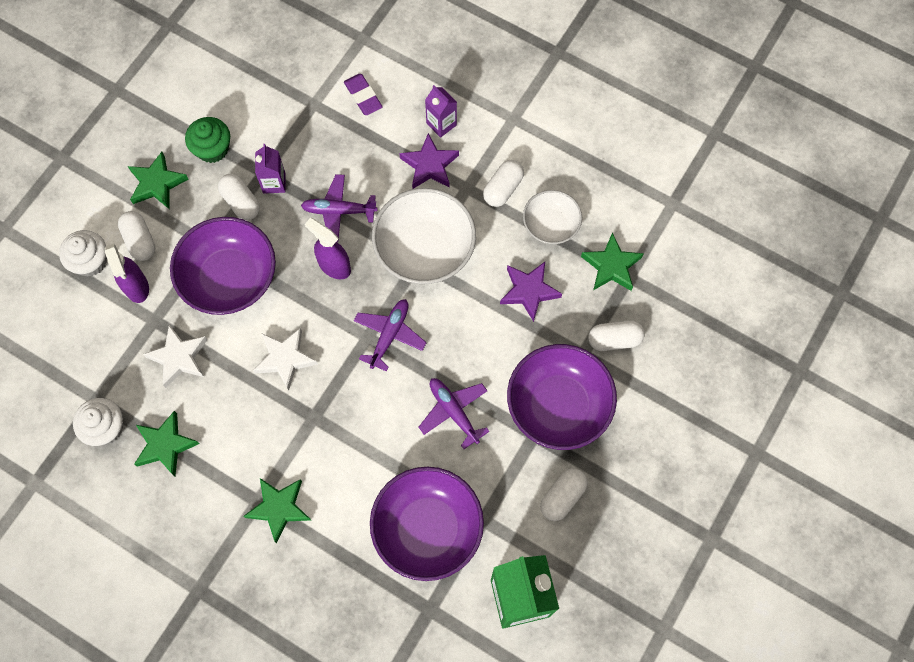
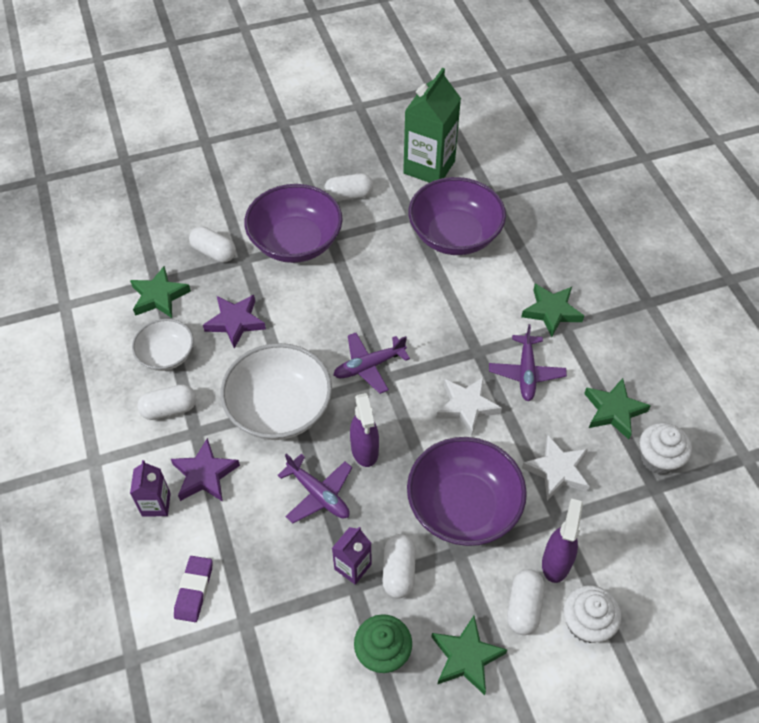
camera: 140 degrees left, 15 degrees down
purple plane [419,378,489,449] -> purple plane moved to [489,324,567,401]

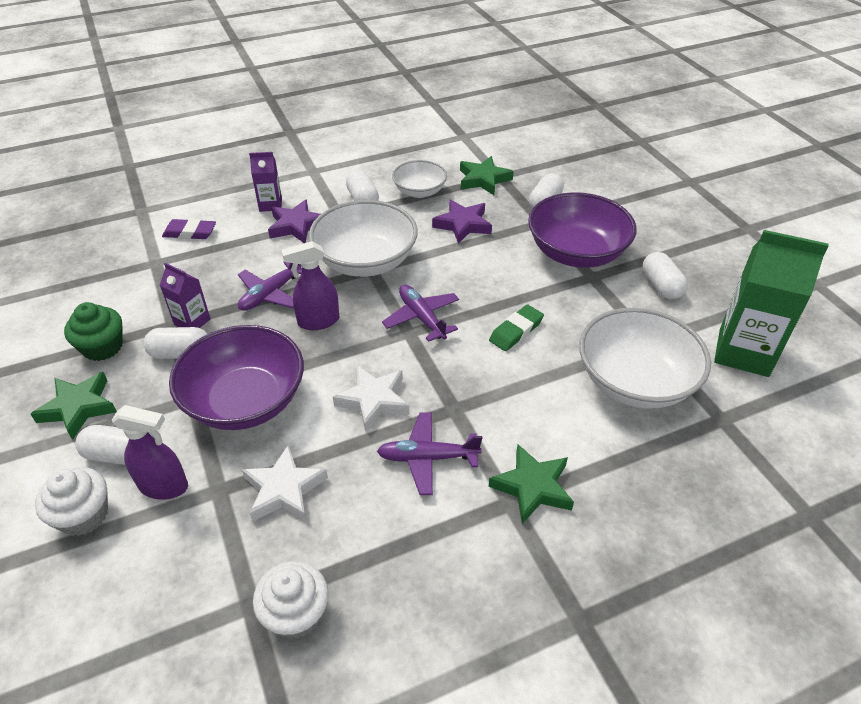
camera: 85 degrees right, 10 degrees down
purple bowl [409,177,506,255] -> white bowl [579,308,711,409]
green star [584,378,651,440] -> none
none -> green eraser [489,305,544,351]

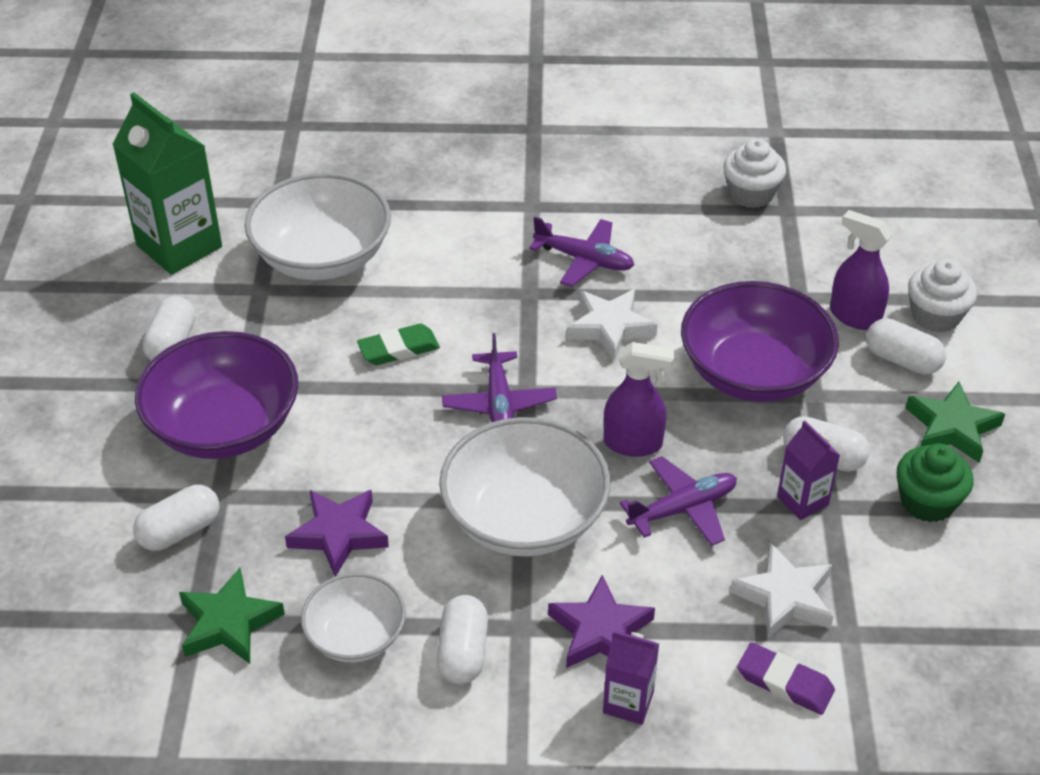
camera: 155 degrees left, 0 degrees up
white star [242,445,328,522] -> white star moved to [730,544,833,638]
green star [488,444,574,524] -> none

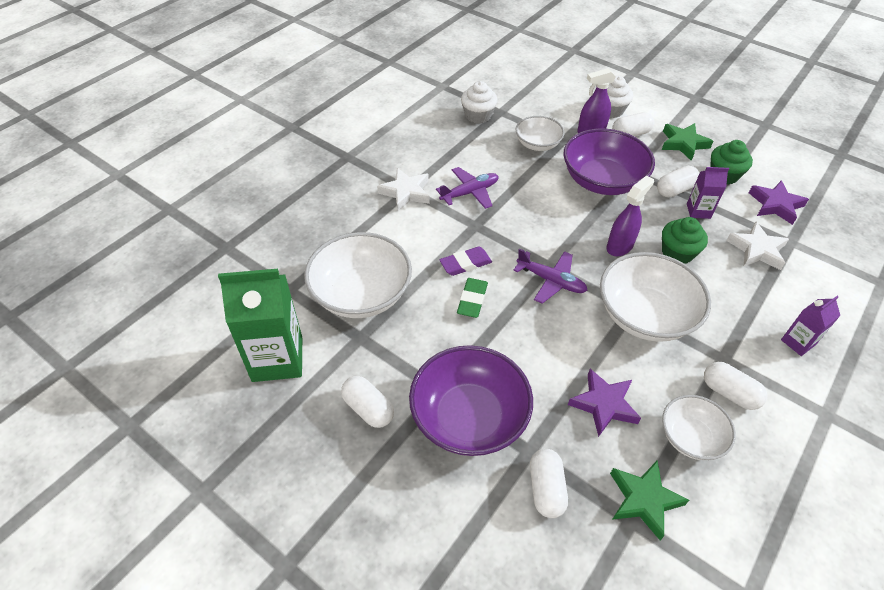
camera: 55 degrees left, 5 degrees up
purple star [548,575,655,668] -> purple star moved to [749,180,809,225]
white star [567,289,657,361] -> white star moved to [377,168,430,212]
purple plane [620,456,737,546] -> green cupcake [662,217,708,264]
purple eraser [737,642,835,715] -> purple eraser moved to [439,247,492,276]
none -> white bowl [516,116,564,151]

